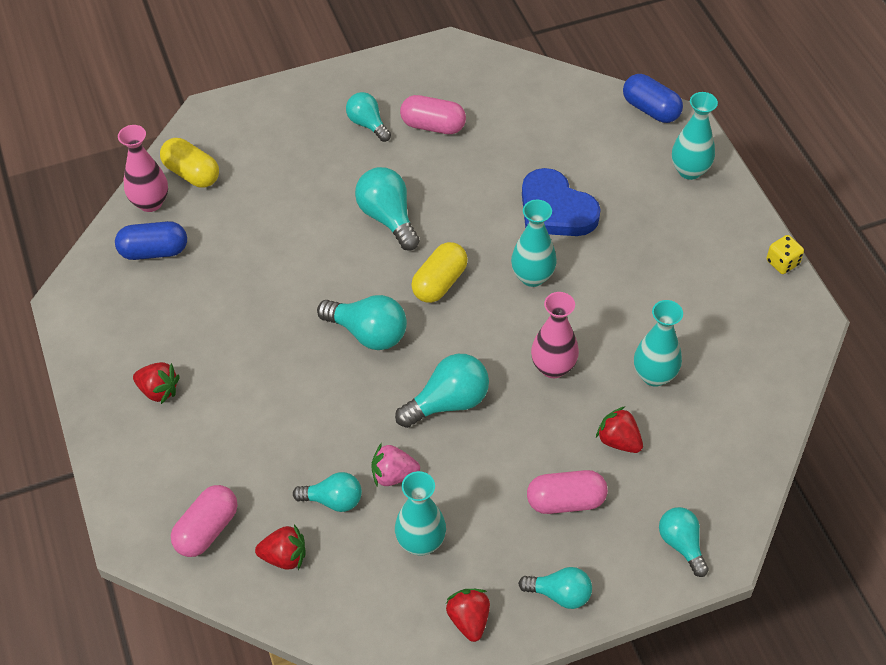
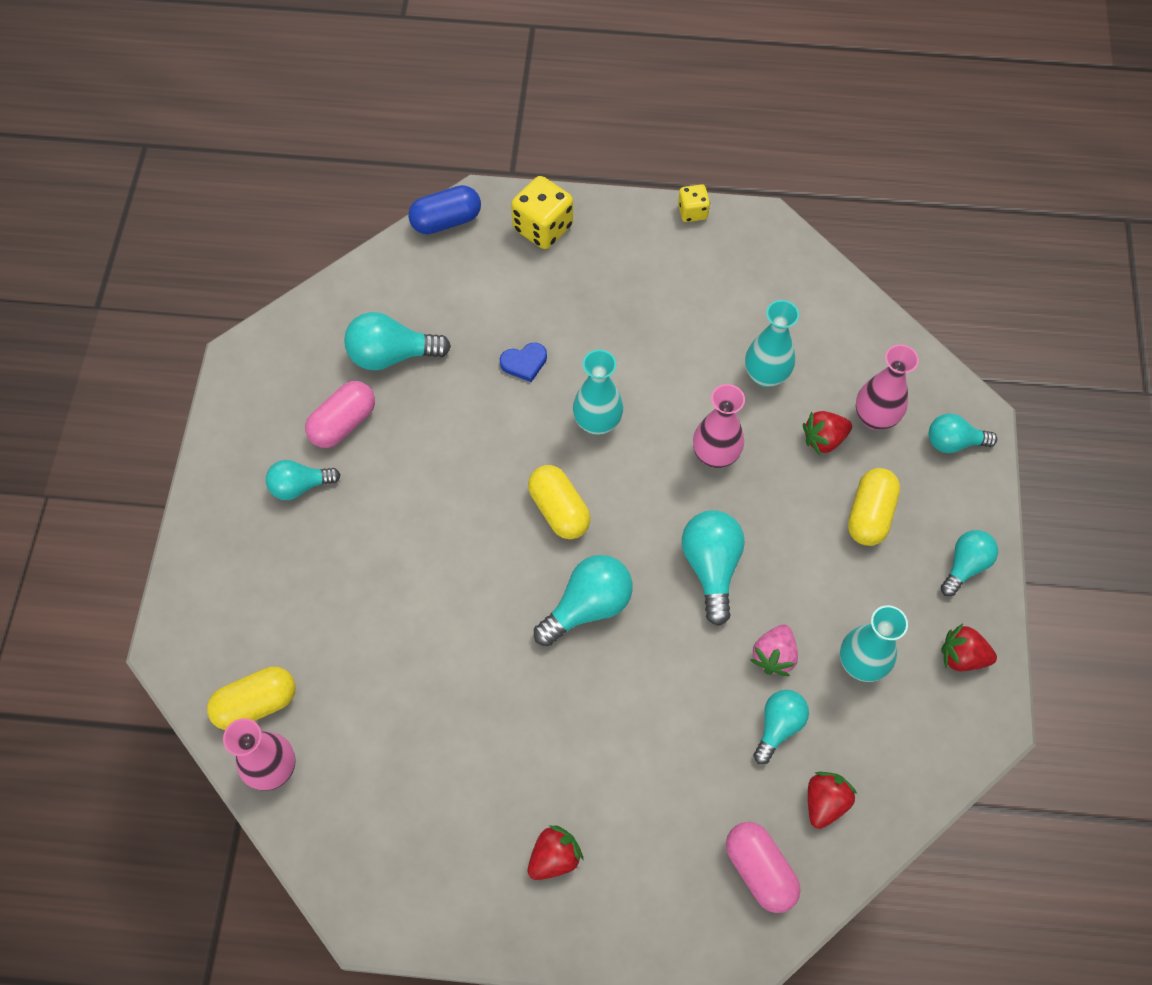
camera: 65 degrees left, 10 degrees up
blue capsule [115,221,187,260] -> none
turquoise light bulb [355,167,420,251] -> turquoise light bulb moved to [344,312,451,371]
blue heart [522,168,601,236] -> blue heart [500,343,547,382], size x0.48
pink capsule [527,470,608,514] -> yellow capsule [848,468,900,546]
turquoise vase [672,92,718,180] -> yellow dice [511,176,573,249]
none -> pink vase [856,344,919,430]

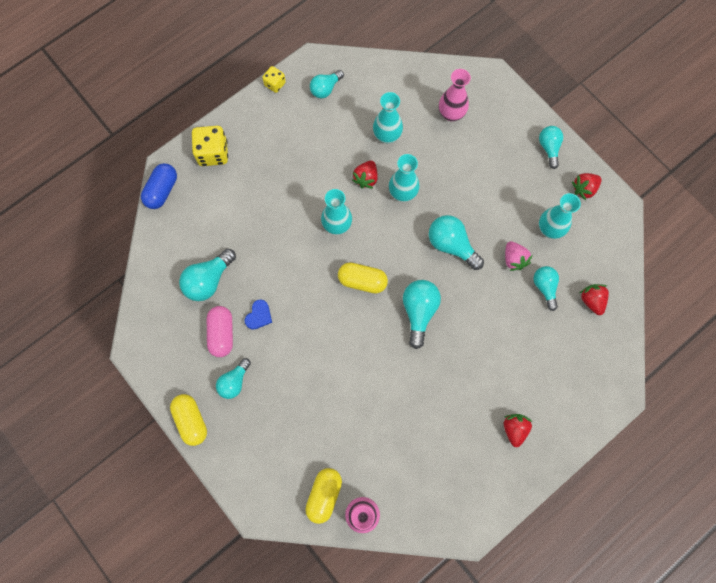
camera: 45 degrees left, 10 degrees up
blue heart [500,343,547,382] -> blue heart moved to [245,300,272,330]
pink vase [693,384,745,468] -> turquoise vase [389,154,420,202]
pink capsule [726,822,800,913] -> none
red strawberry [803,411,852,456] -> red strawberry moved to [352,161,378,188]
yellow capsule [848,468,900,546] -> yellow capsule moved to [170,394,207,446]
turquoise light bulb [929,413,997,453] -> turquoise light bulb moved to [310,70,344,98]

